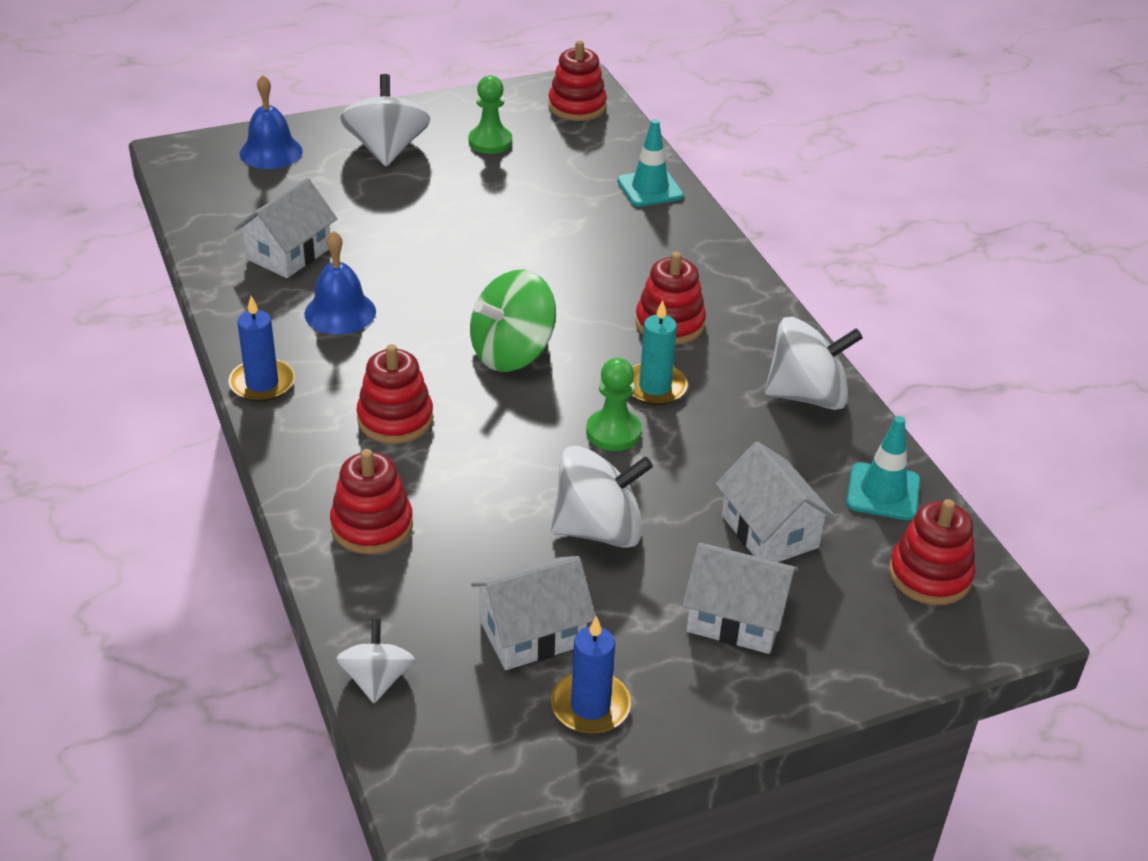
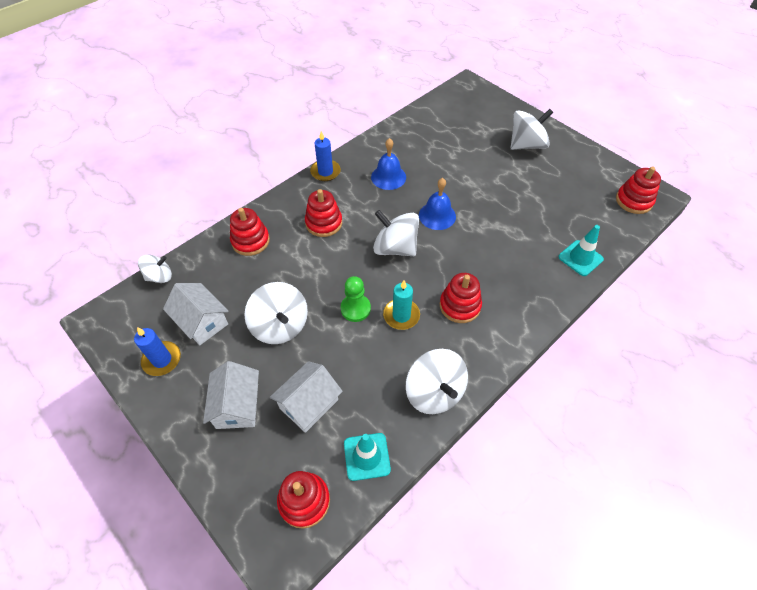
camera: 70 degrees right, 15 degrees up
white house [234,178,337,278] -> none
blue bell [240,75,303,169] -> blue bell moved to [419,178,456,230]
green pawn [469,76,512,154] -> none
green spinning top [470,270,556,372] -> white spinning top [373,210,419,256]

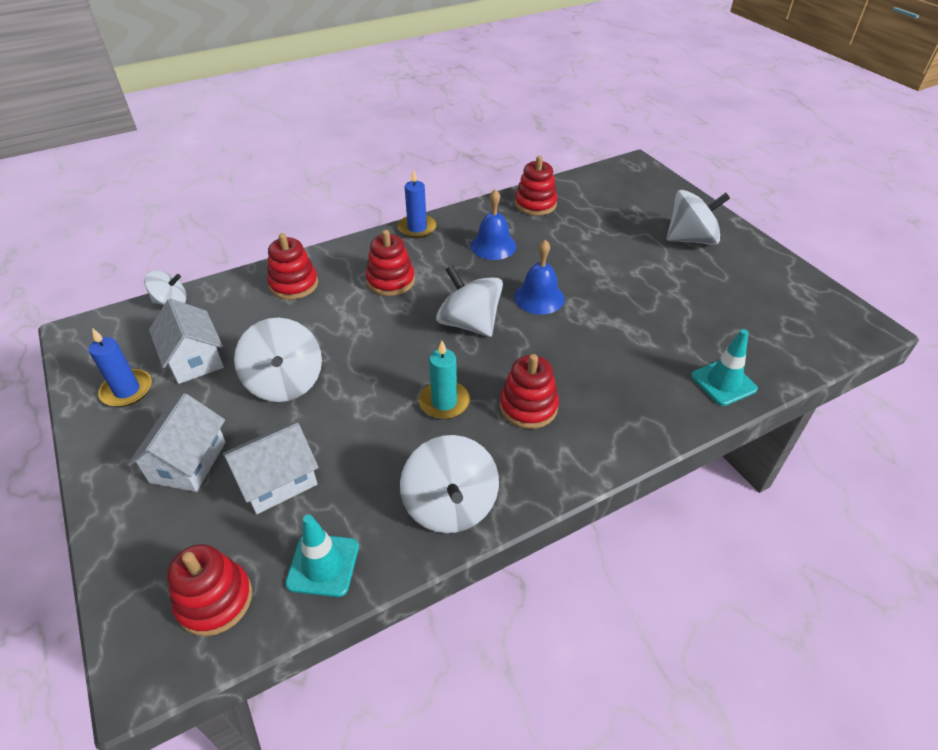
camera: 15 degrees right, 10 degrees down
green pawn [341,276,371,322] -> none
red stacking toy [616,167,661,214] -> red stacking toy moved to [515,156,557,216]

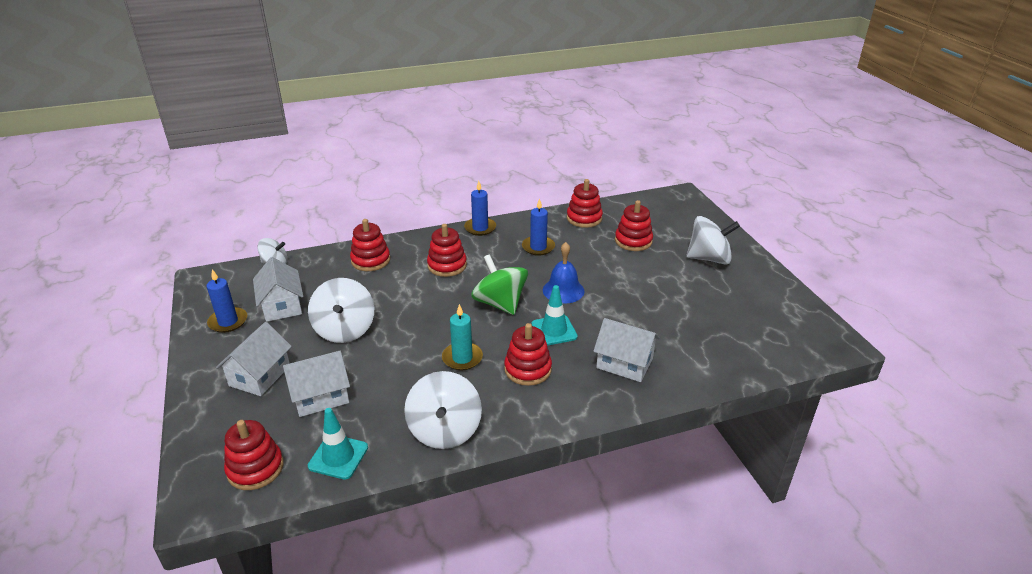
camera: 10 degrees right, 10 degrees down
white spinning top [436,265,503,337] -> green spinning top [471,254,528,315]
blue bell [470,189,516,260] -> blue candle [522,198,555,256]
turquoise traffic cone [691,329,758,406] -> turquoise traffic cone moved to [531,285,578,346]
none -> white house [593,318,660,382]
none -> red stacking toy [615,200,653,251]

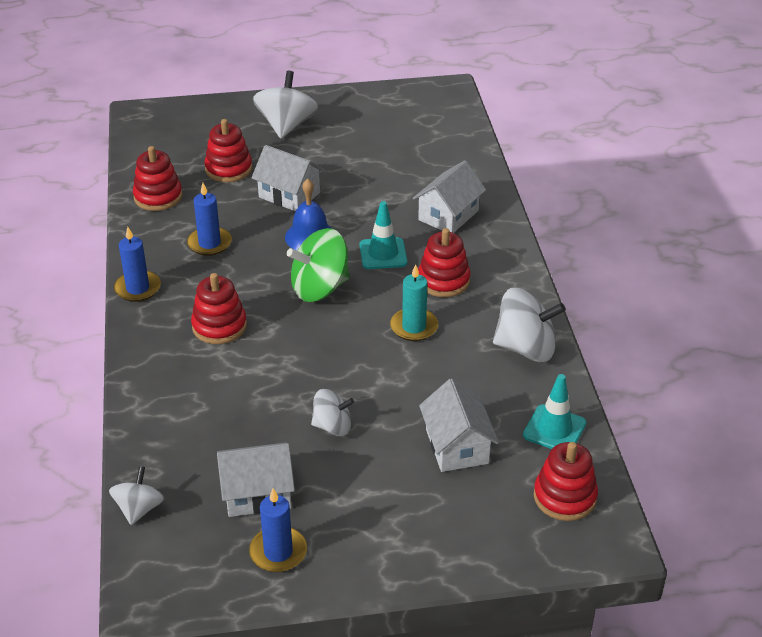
camera: 80 degrees left, 5 degrees up
white house [216,322,292,396] -> white house moved to [252,145,325,212]
white spinning top [308,278,374,343] -> white spinning top [311,389,354,436], size x0.60
red stacking toy [350,219,390,271] -> none

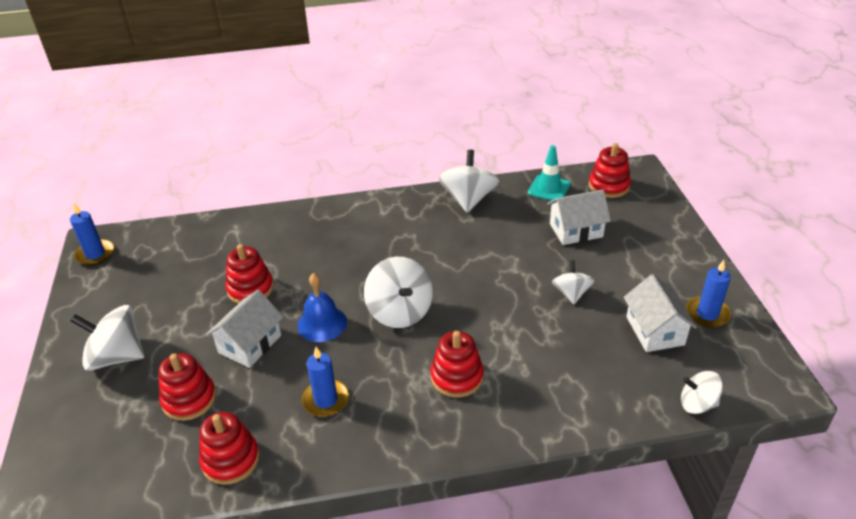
camera: 90 degrees left, 0 degrees up
blue candle [114,227,161,302] -> blue candle moved to [70,203,114,265]
green spinning top [287,228,350,302] -> white spinning top [364,257,433,328]
turquoise traffic cone [359,201,407,269] -> none
turquoise candle [390,264,438,341] -> none
white house [413,160,486,233] -> none
red stacking toy [418,228,471,297] -> red stacking toy moved to [225,244,274,304]

